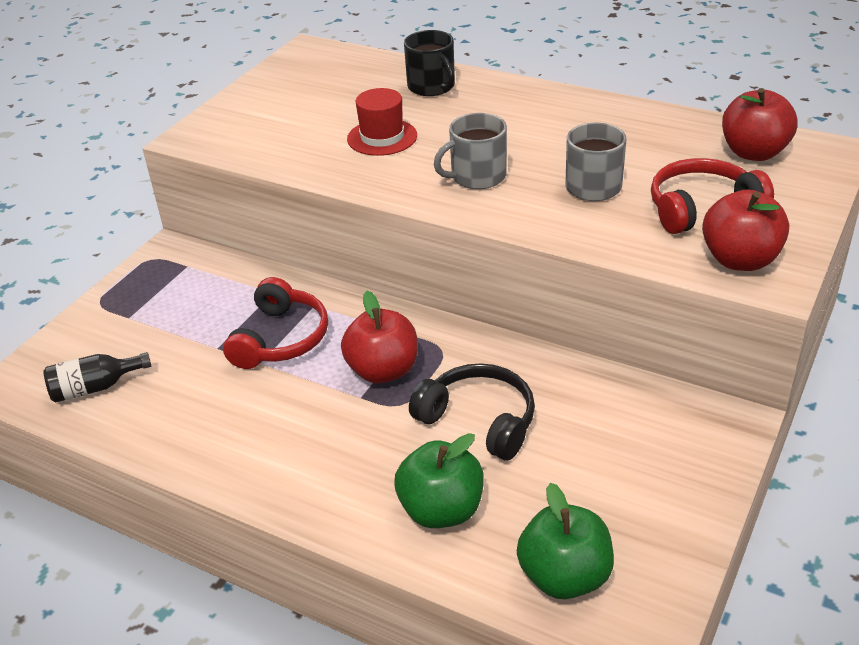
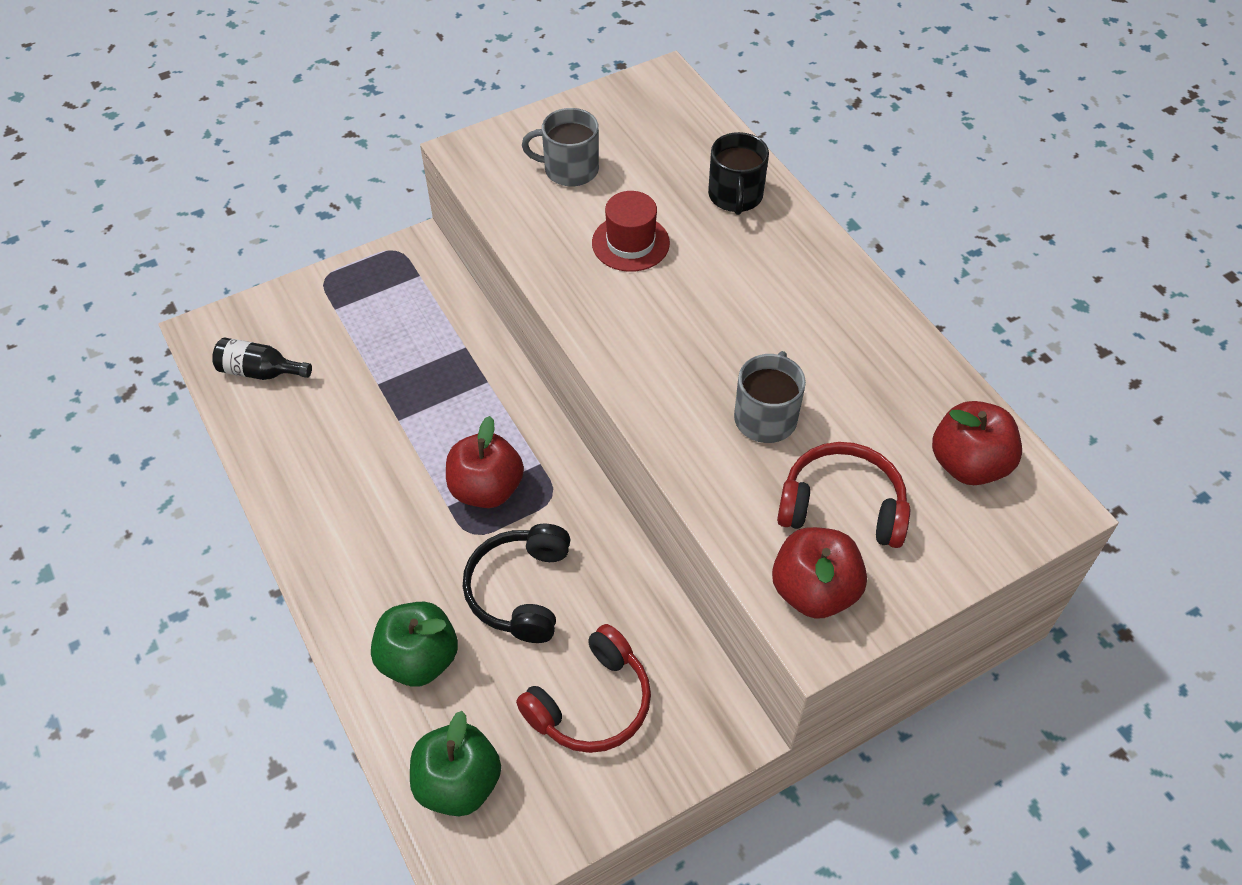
camera: 30 degrees right, 15 degrees up
red headphones [223,277,328,369] -> red headphones moved to [516,624,651,753]
black headphones [409,363,535,460] -> black headphones turned 150 degrees counterclockwise [463,524,570,643]
grey mug [434,113,507,189] -> grey mug moved to [522,108,599,186]

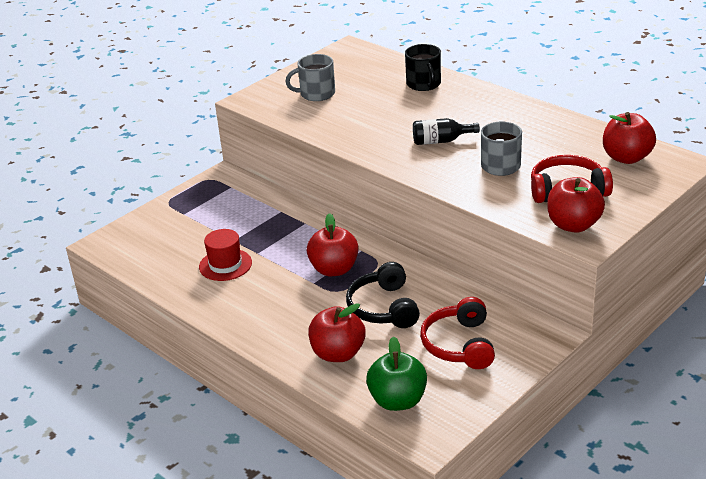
camera: 15 degrees left, 20 degrees down
black bottle [212,338,312,380] -> black bottle moved to [413,118,480,145]
green apple [371,602,458,687] -> red apple [308,303,366,362]
red headphones [516,624,651,753] -> red headphones turned 150 degrees clockwise [420,297,495,369]
red hat [592,191,670,272] -> red hat moved to [199,229,252,281]

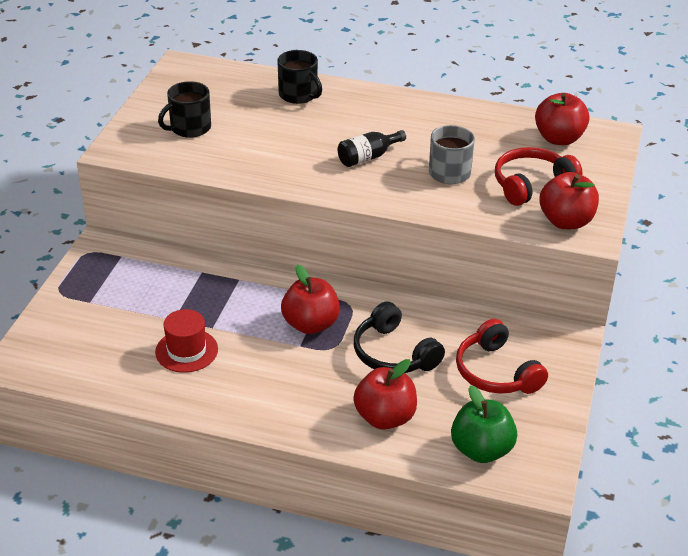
camera: 30 degrees left, 5 degrees up
grey mug [286,54,335,101] -> black mug [158,81,211,138]

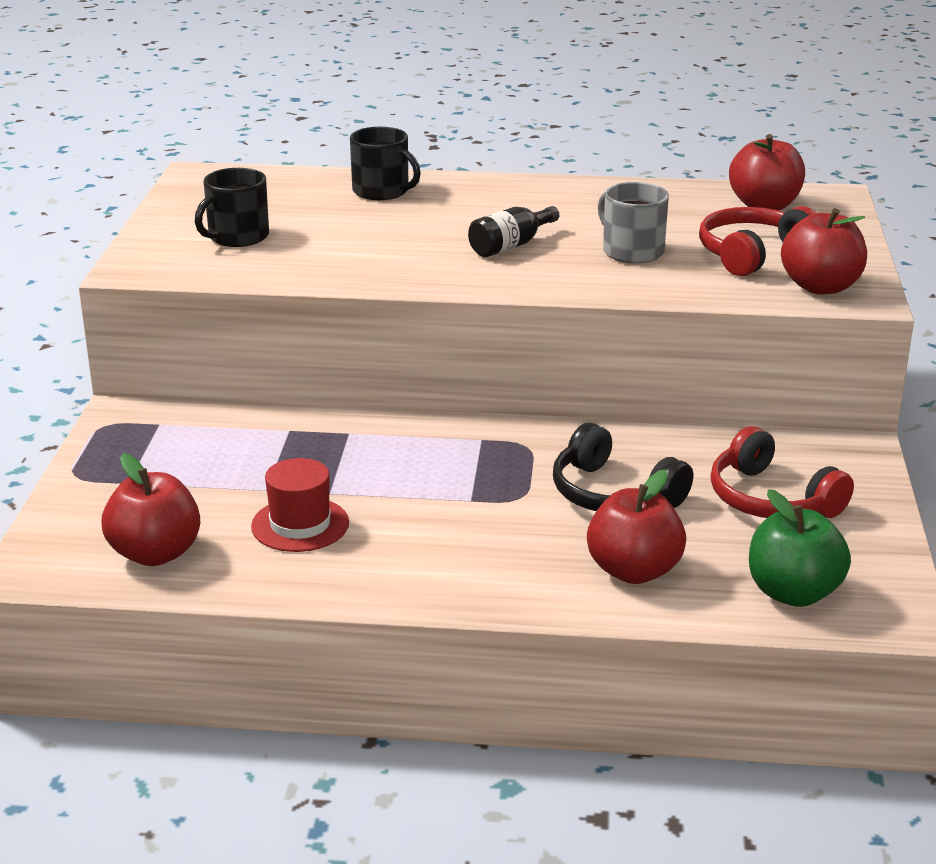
camera: 10 degrees left, 10 degrees down
red apple [281,265,340,334] -> red apple moved to [102,453,200,566]

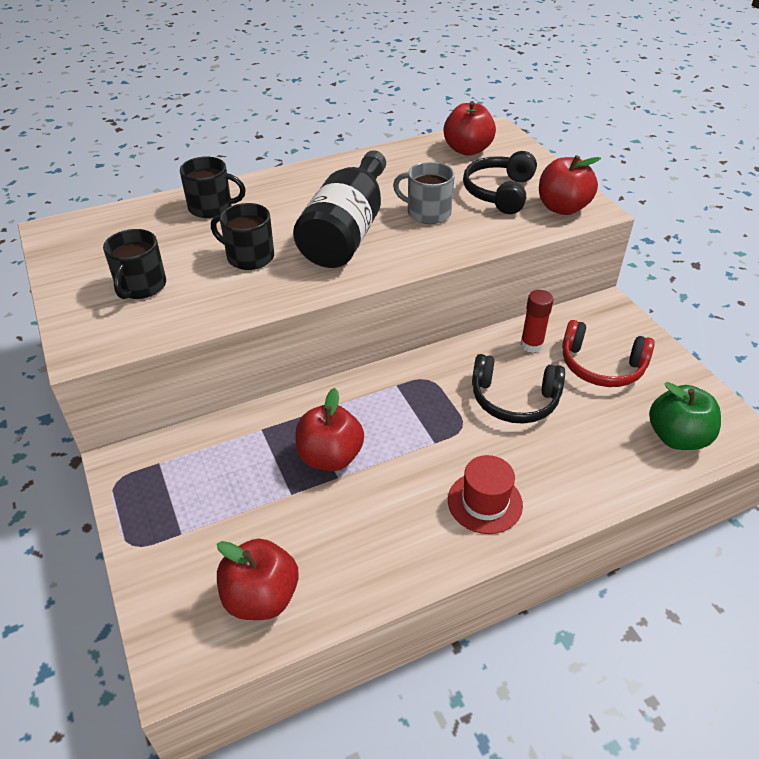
camera: 30 degrees left, 15 degrees up
red hat [251,458,349,552] -> red hat moved to [448,455,523,534]
black bottle [468,206,559,257] -> black bottle [293,150,386,268], size x2.11
red apple [587,469,686,584] -> red apple moved to [295,388,364,471]
red headphones [699,206,816,276] -> black headphones [463,151,537,214]
none -> black mug [211,203,274,270]
none -> red glue stick [520,290,554,353]

